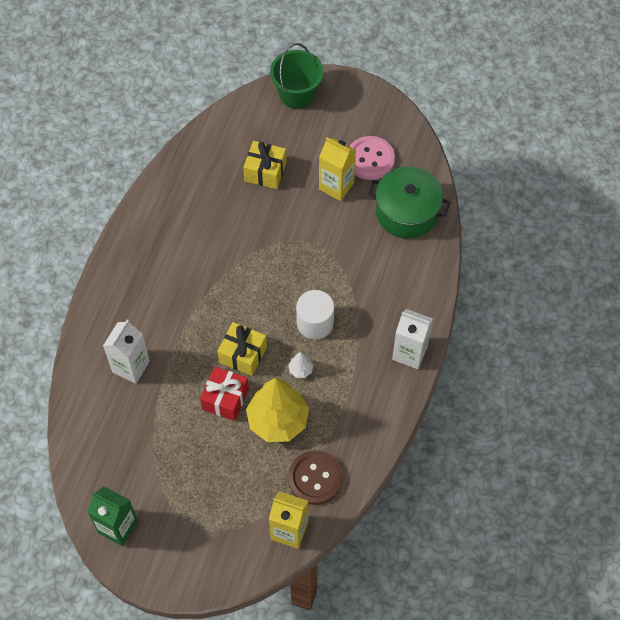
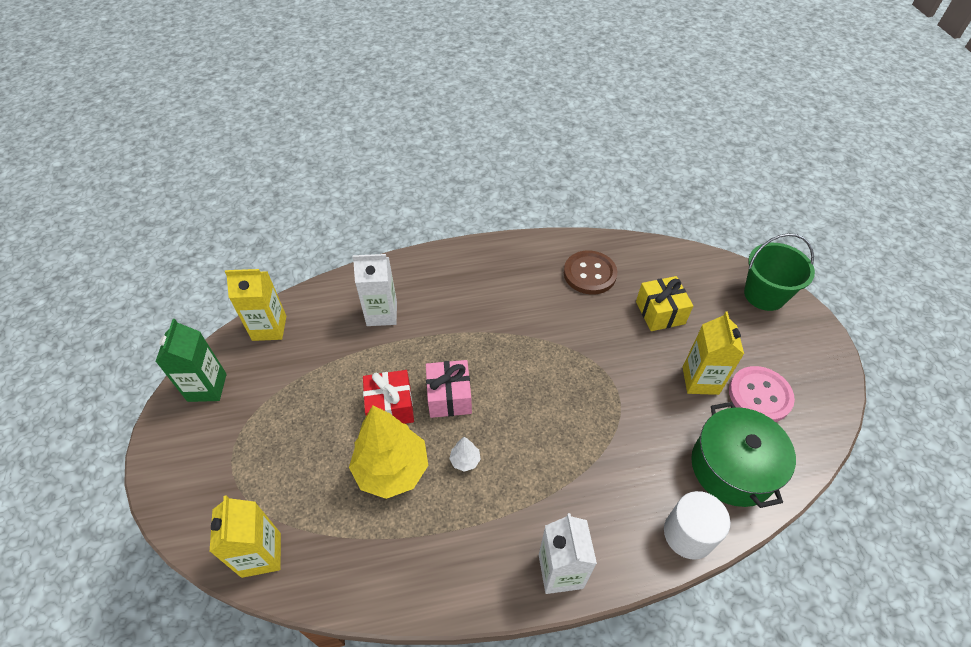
camera: 60 degrees right, 10 degrees down
yellow gift [217,322,267,376] -> pink gift [426,360,472,418]
brown button [288,451,343,505] -> brown button moved to [564,250,617,295]
white cylinder [296,290,334,339] -> white cylinder moved to [664,491,730,560]
none -> yellow carton [225,269,286,341]

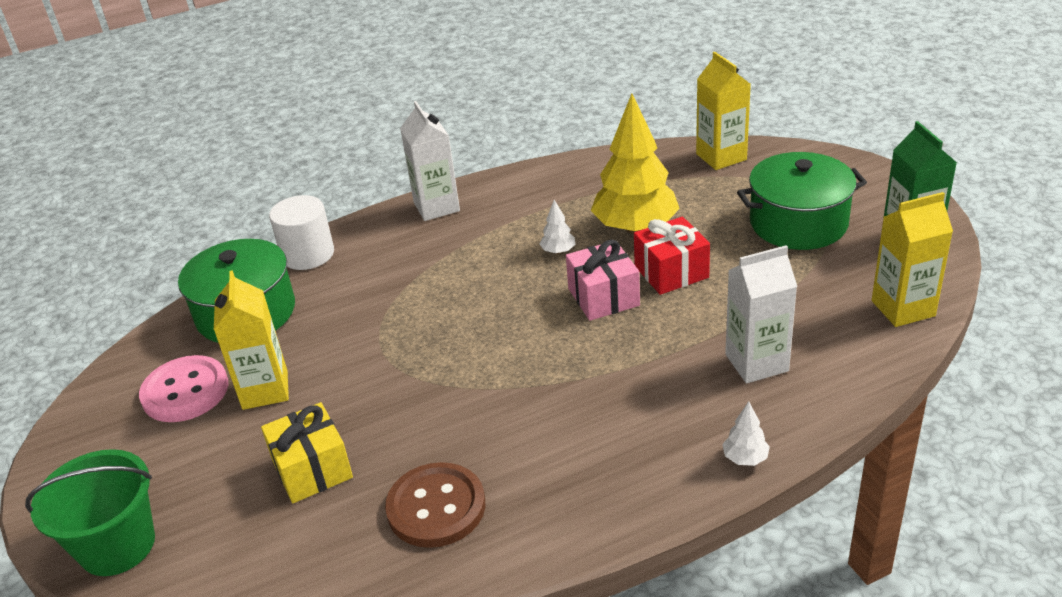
camera: 170 degrees right, 15 degrees down
none -> white tree [722,401,770,466]
none -> green pot [737,152,867,250]

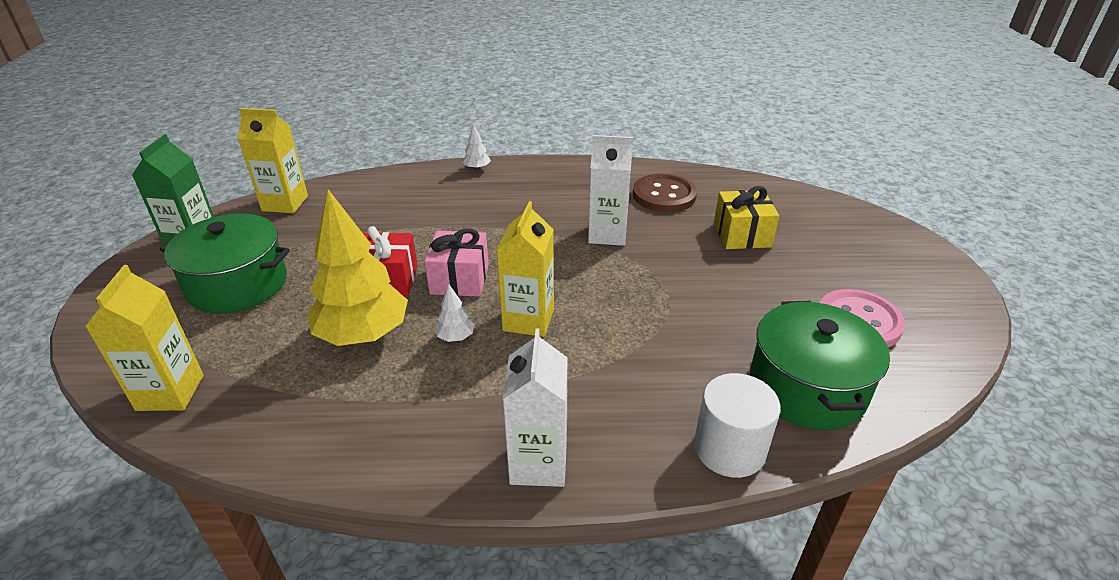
camera: 160 degrees left, 0 degrees up
green bucket [25,449,155,576] -> none
yellow carton [214,270,289,410] -> yellow carton moved to [496,201,554,337]
white carton [725,245,797,383] -> white carton moved to [588,135,633,246]

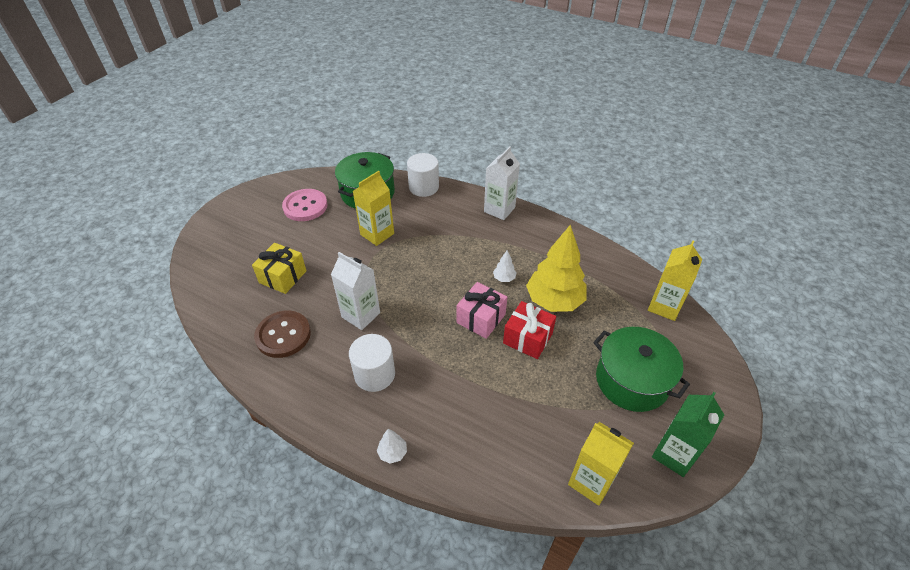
camera: 150 degrees left, 10 degrees up
yellow carton [496,201,554,337] -> yellow carton moved to [353,171,394,246]
none -> white cylinder [349,334,395,392]

